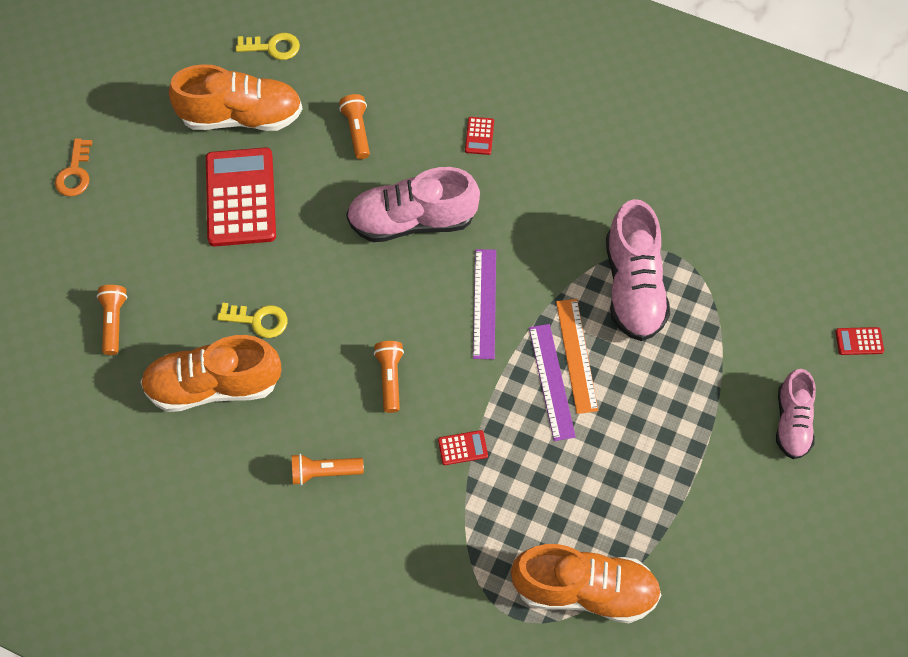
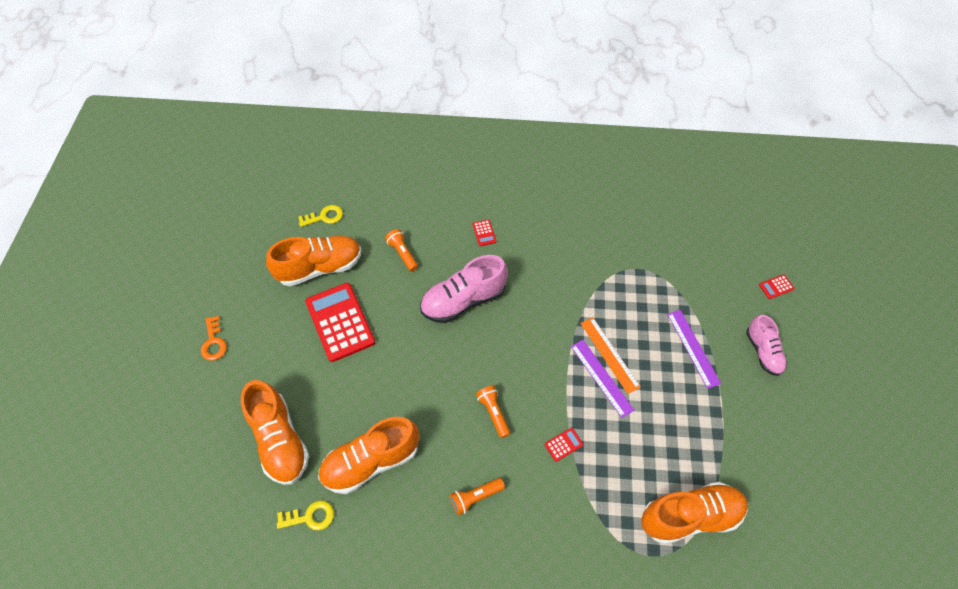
camera: 20 degrees left, 5 degrees down
orange flashlight [97,285,127,355] -> orange shoe [241,380,310,485]
yellow key [217,303,287,338] -> yellow key moved to [277,500,334,531]
purple ruler [473,249,496,359] -> purple ruler moved to [667,310,721,389]
pink shoe [606,199,670,341] -> none

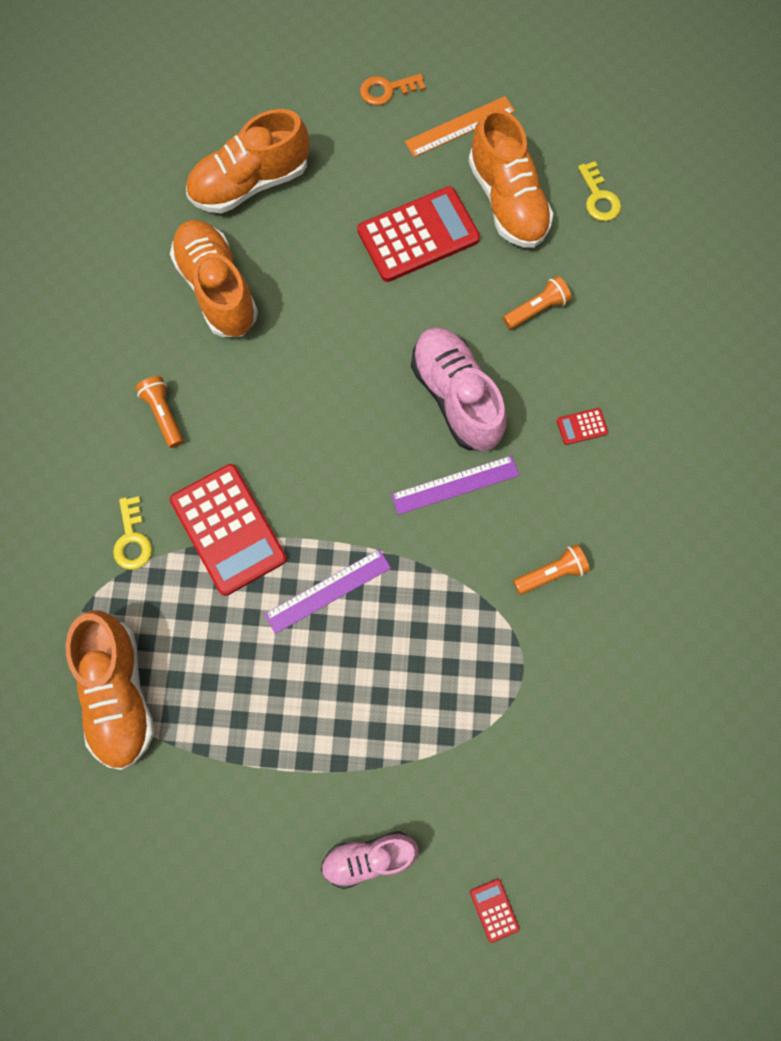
camera: 90 degrees right, 15 degrees up
yellow key [277,500,334,531] -> yellow key moved to [113,496,152,570]
orange flashlight [476,386,510,438] -> orange flashlight moved to [513,544,590,595]
red calculator [545,428,583,462] -> red calculator [170,464,287,596], size x2.48
orange ruler [581,317,641,394] -> orange ruler moved to [405,96,515,157]
purple ruler [667,310,721,389] -> purple ruler moved to [391,455,519,515]

